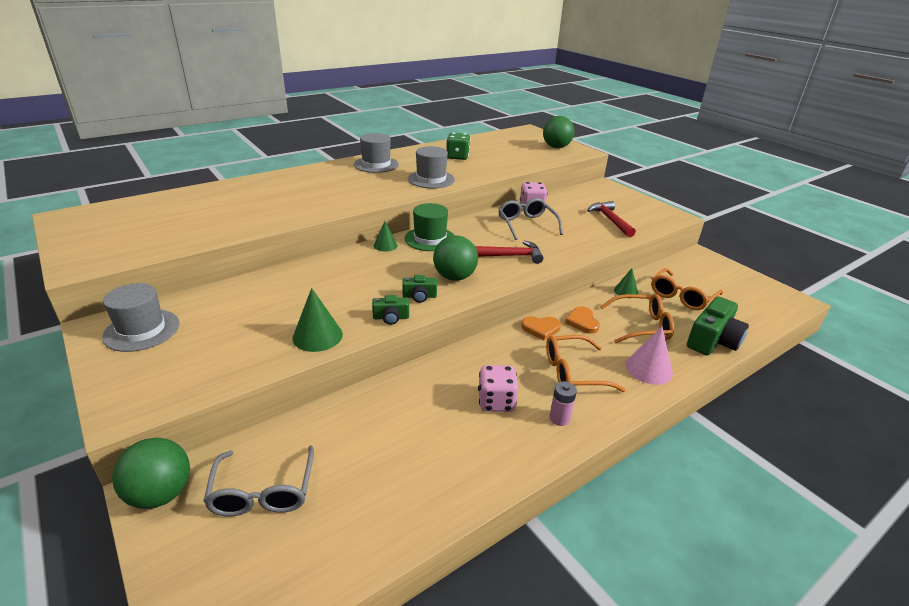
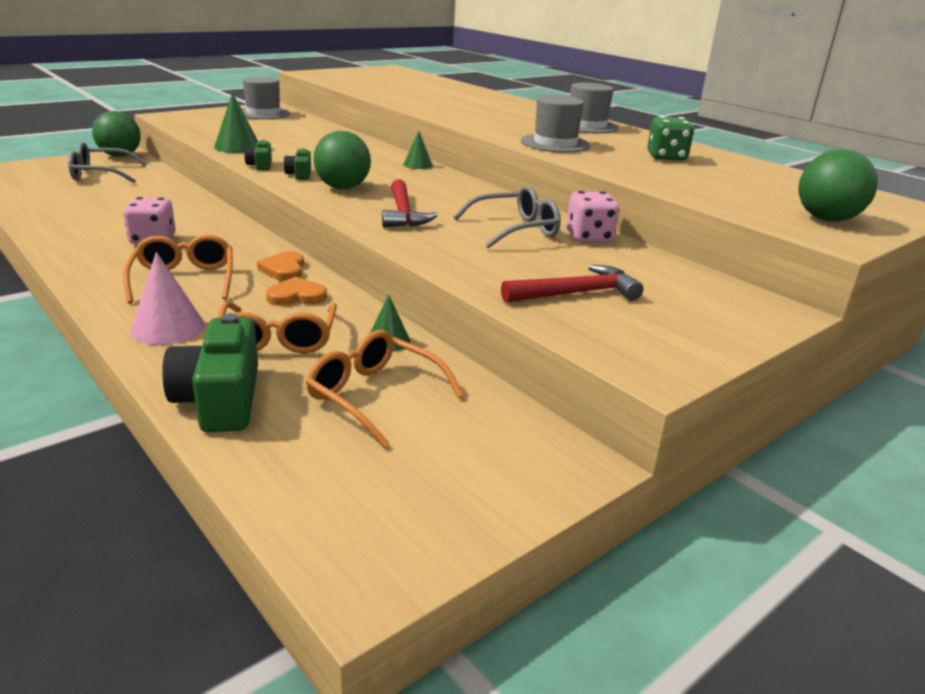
camera: 85 degrees right, 5 degrees down
green hat [404,203,454,251] -> none
pink battery [549,381,577,426] -> none
green camera [687,296,749,355] -> green camera turned 45 degrees clockwise [162,313,258,432]

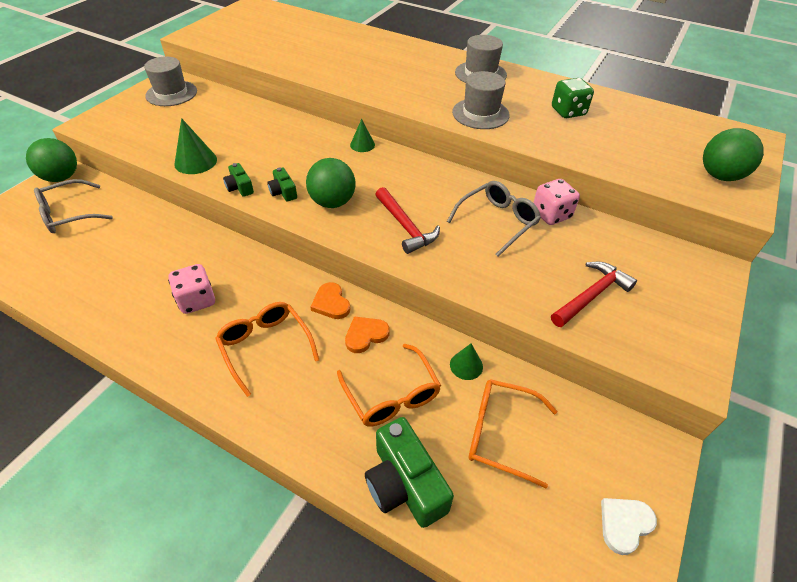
camera: 20 degrees left, 20 degrees up
pink cone [130,252,205,345] -> none
none -> white heart [601,498,657,555]

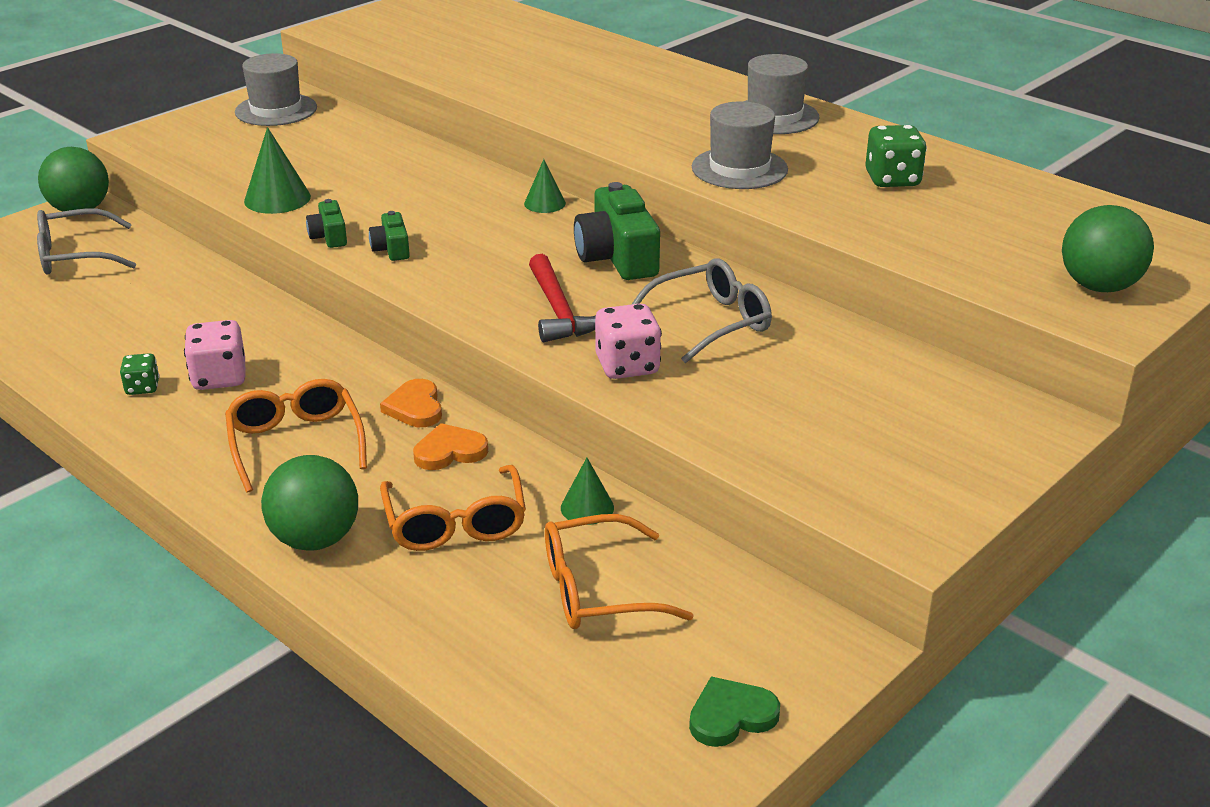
camera: 15 degrees right, 15 degrees down
green ball [306,158,356,208] -> green ball moved to [261,455,358,551]
green camera [365,417,454,528] -> green camera moved to [574,182,660,280]
orange glasses [469,379,557,488] -> orange glasses turned 45 degrees counterclockwise [545,514,694,629]
pink dice [533,179,580,225] -> pink dice moved to [595,304,662,379]
red hammer [551,262,637,327] -> none
white heart [601,498,657,555] -> green heart [689,676,780,747]
none -> green dice [120,353,159,395]

